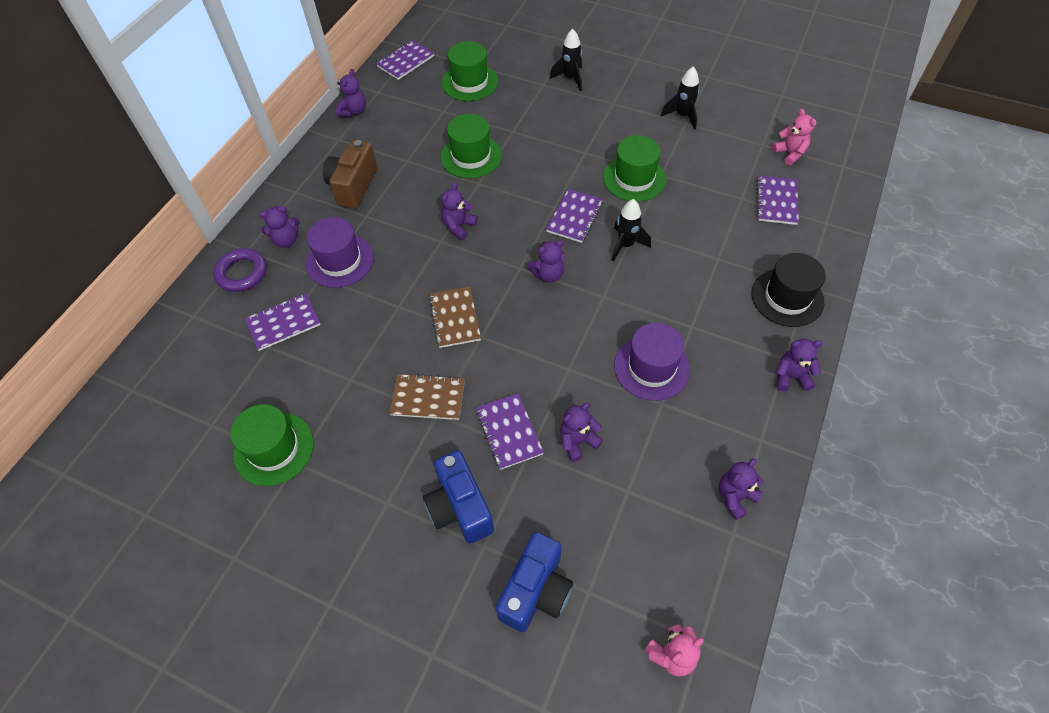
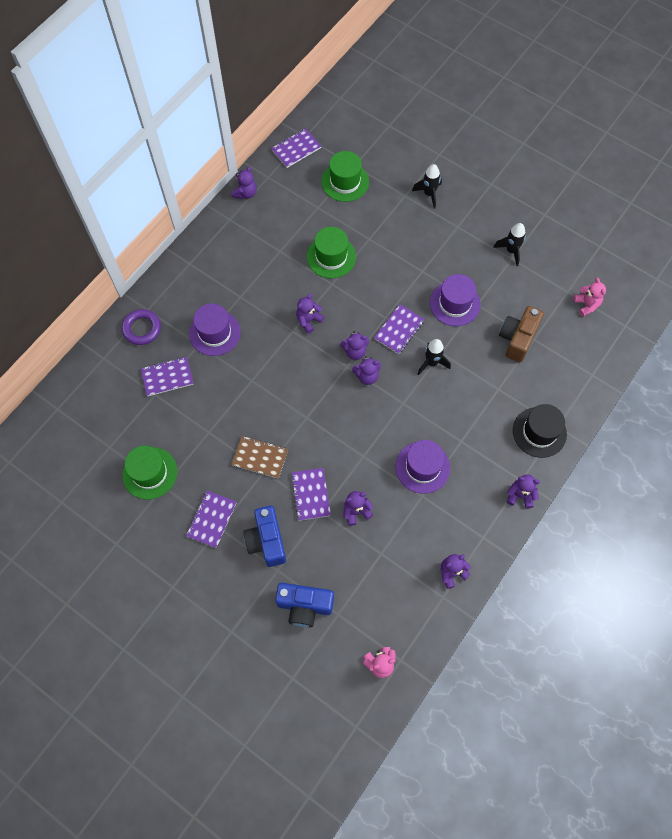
camera: 10 degrees right, 10 degrees up
purple teddy bear [259,206,299,248] -> purple teddy bear moved to [340,331,369,360]
brown camera [323,140,377,209] -> brown camera moved to [499,306,544,362]
brown notebook [429,286,481,348] -> none
blue camera [496,532,573,632] -> blue camera turned 60 degrees clockwise [275,583,334,627]
green hat [603,135,667,202] -> purple hat [430,274,481,326]
purple notebook [757,176,799,225] -> purple notebook moved to [186,490,237,548]

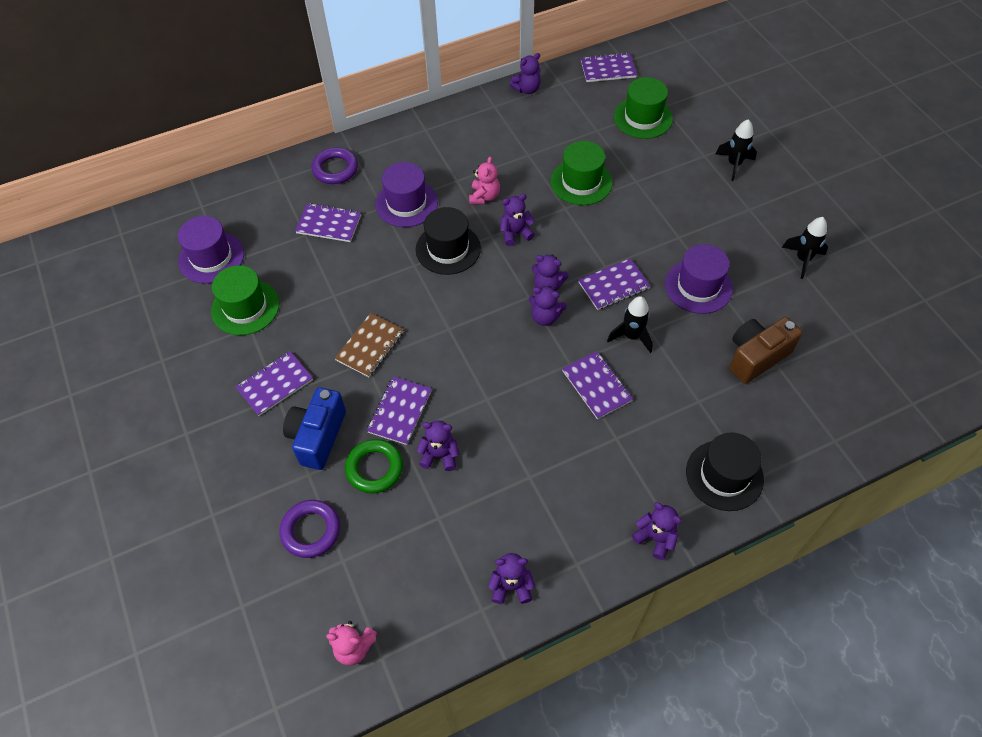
camera: 30 degrees right, 10 degrees down
brown notebook [231,436,288,479] -> brown notebook turned 75 degrees clockwise [335,313,404,377]
blue camera [275,583,334,627] -> purple ring [280,500,340,558]
purple hat [396,440,450,494] -> purple hat moved to [178,216,244,284]
pink teddy bear [573,277,606,317] -> pink teddy bear moved to [469,156,500,205]
none -> green ring [345,439,403,493]
none -> black hat [416,207,481,275]
none -> purple notebook [562,351,633,419]

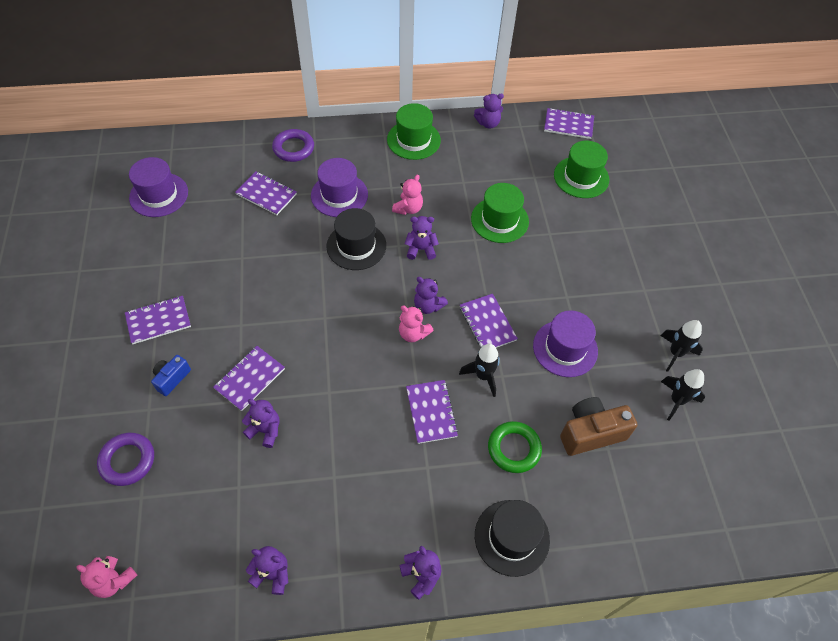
camera: 15 degrees right, 0 degrees up
green hat [211,265,279,335] -> green hat moved to [387,103,441,160]
blue camera [283,387,346,470] -> blue camera [151,355,191,396], size x0.58
brown notebook [335,313,404,377] -> none
green ring [345,439,403,493] -> green ring moved to [488,421,542,473]
purple teddy bear [528,286,567,326] -> pink teddy bear [399,306,434,342]
purple notebook [578,258,650,310] -> purple notebook turned 75 degrees clockwise [460,294,518,349]
black rocket [716,119,757,181] -> black rocket moved to [661,369,705,421]

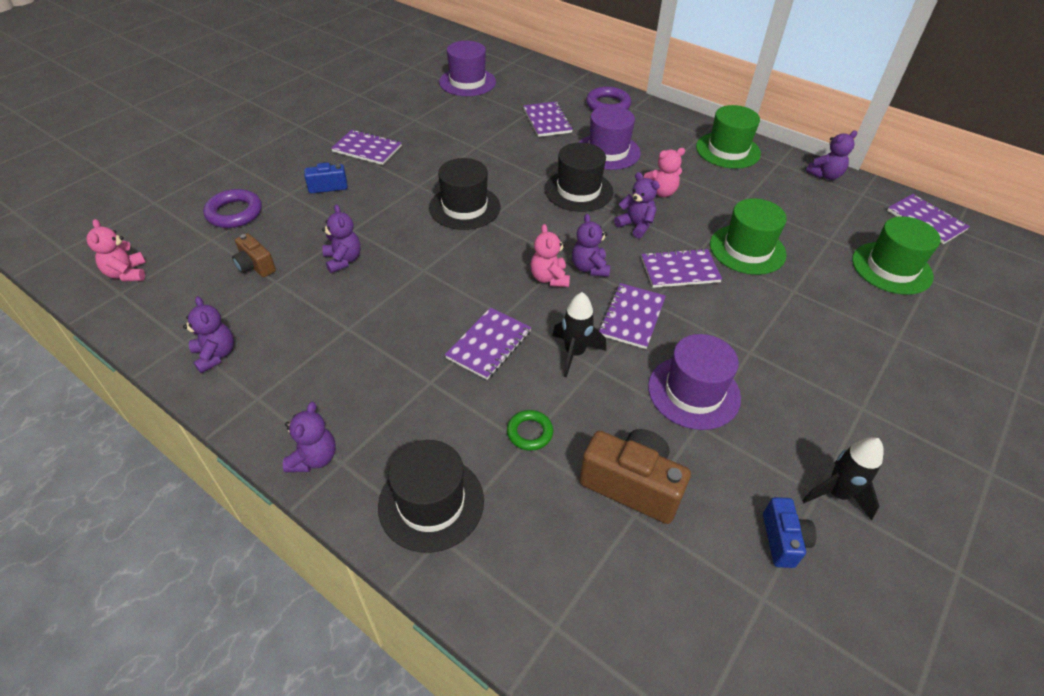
camera: 45 degrees right, 10 degrees down
purple notebook [213,346,285,411] -> purple notebook moved to [641,248,722,288]
purple teddy bear [474,94,504,129] -> purple teddy bear turned 60 degrees counterclockwise [806,131,857,180]
green ring [488,421,542,473] -> green ring [507,410,553,451], size x0.63
black rocket [661,369,705,421] -> blue camera [763,497,816,568]
none -> brown camera [232,233,276,277]
none -> black hat [429,158,500,230]

